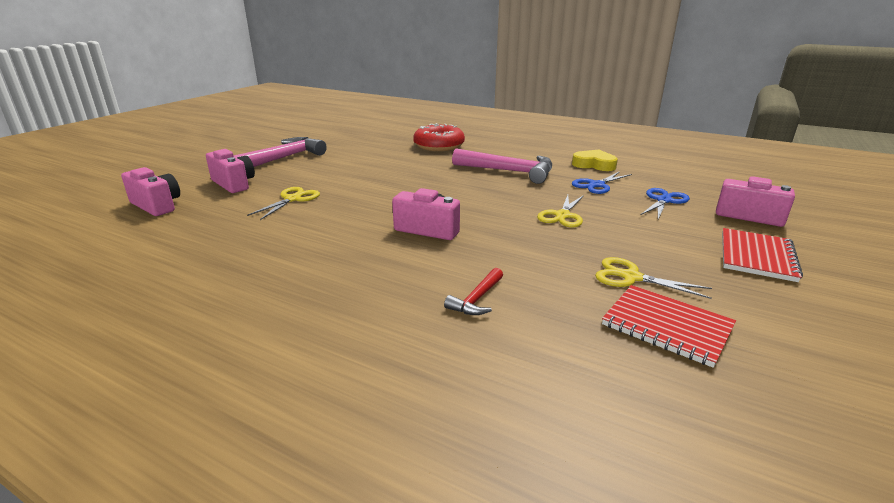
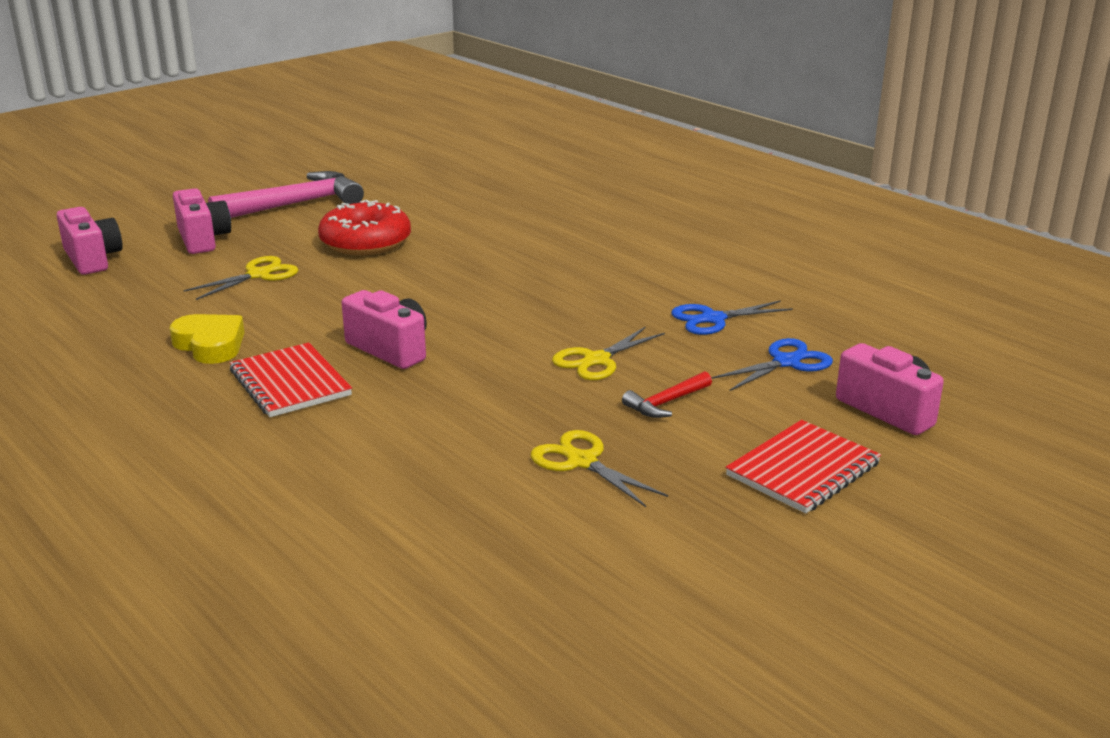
camera: 20 degrees right, 0 degrees up
red donut [413,123,465,151] -> red donut moved to [318,200,411,255]
red hammer [444,268,503,315] -> red hammer moved to [622,371,712,418]
pink hammer [452,148,552,184] -> none
yellow heart [572,150,618,171] -> yellow heart moved to [170,314,244,364]
red notebook [602,285,736,368] -> red notebook moved to [230,342,352,417]

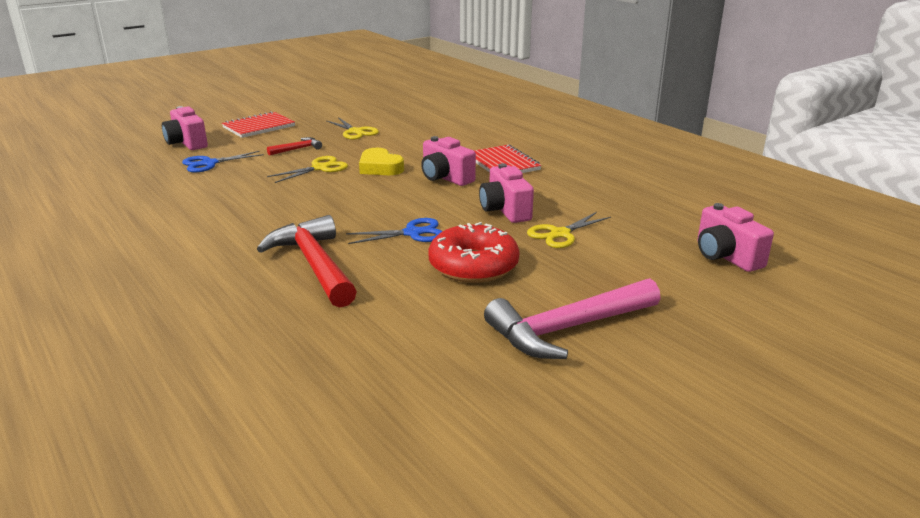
camera: 175 degrees left, 0 degrees up
yellow heart [170,314,244,364] -> yellow heart moved to [359,148,404,175]
pink camera [173,188,231,254] -> pink camera moved to [479,163,534,223]
blue scissors [671,300,793,335] -> blue scissors moved to [346,218,443,244]
none -> red hammer [257,215,357,308]

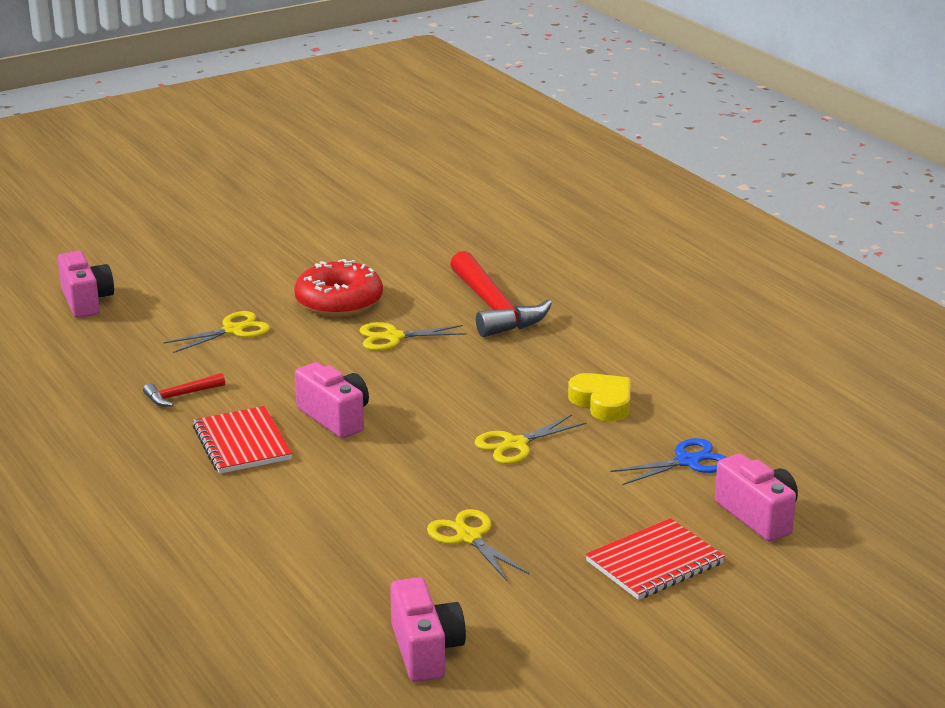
camera: 175 degrees left, 0 degrees up
red hammer [267,137,322,156] -> red hammer moved to [143,373,225,407]
blue scissors [346,218,443,244] -> yellow scissors [360,322,466,351]
yellow heart [359,148,404,175] -> yellow heart moved to [568,373,630,421]
pink camera [479,163,534,223] -> pink camera moved to [390,577,466,682]
pink hammer [484,278,661,359] -> none

